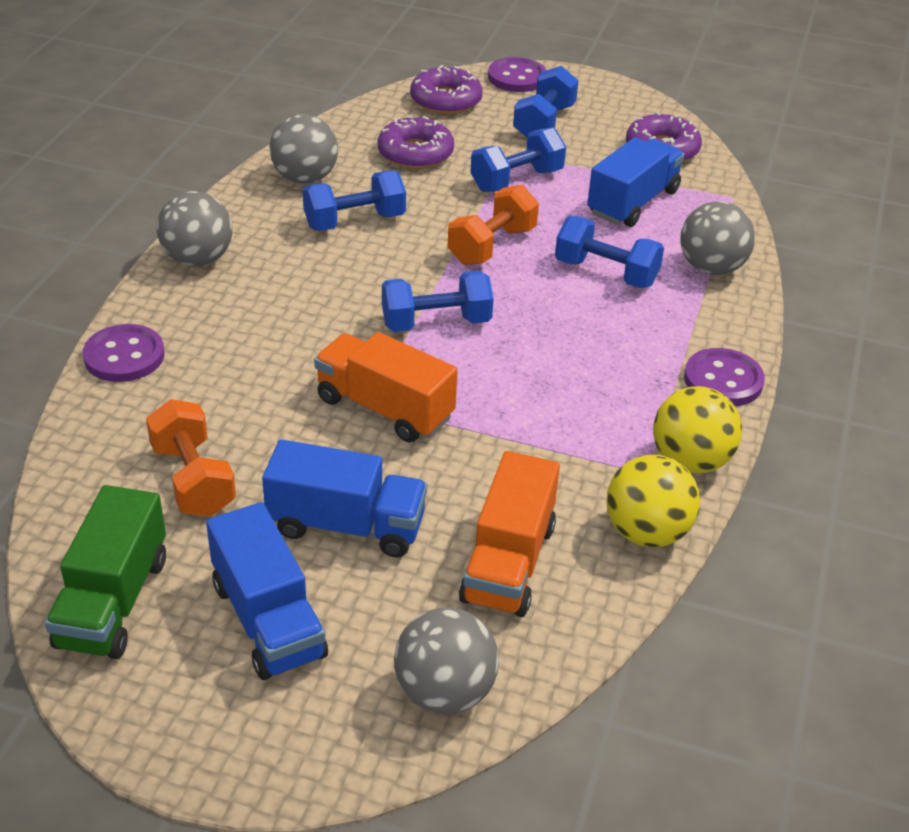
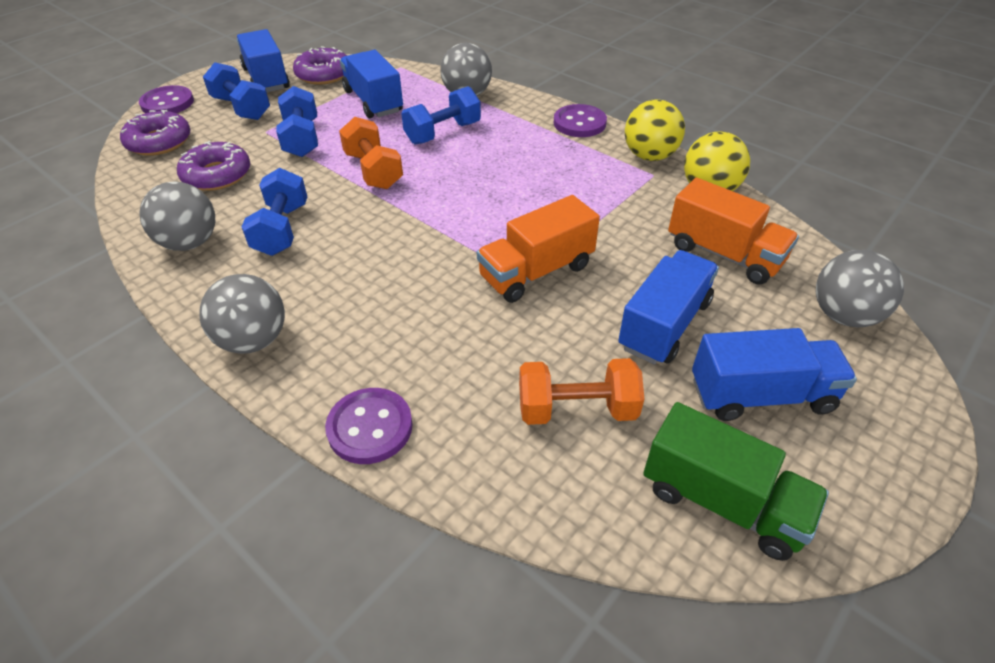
camera: 65 degrees left, 5 degrees up
blue dumbbell [382,271,494,332] -> none
none -> blue truck [237,29,290,92]

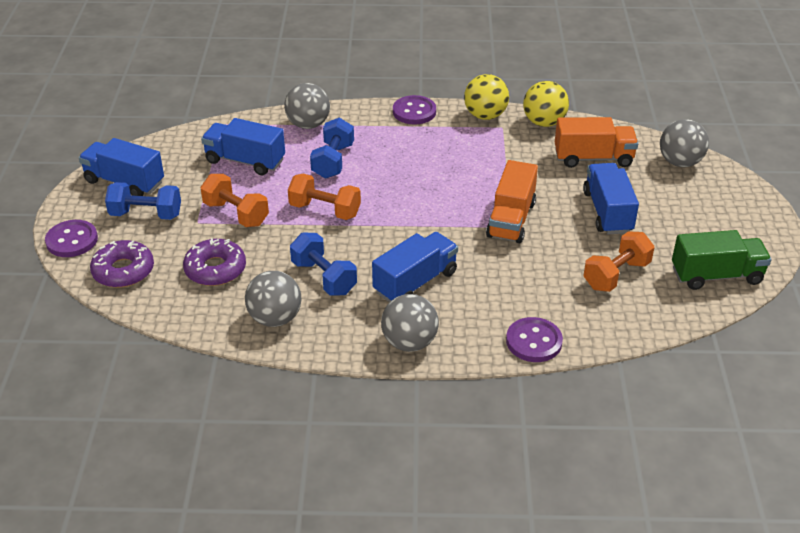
camera: 40 degrees left, 5 degrees down
blue dumbbell [276,86,318,157] -> orange dumbbell [200,174,269,227]
purple donut [293,46,347,85] -> none
blue truck [692,328,857,421] -> blue truck moved to [372,232,458,302]

